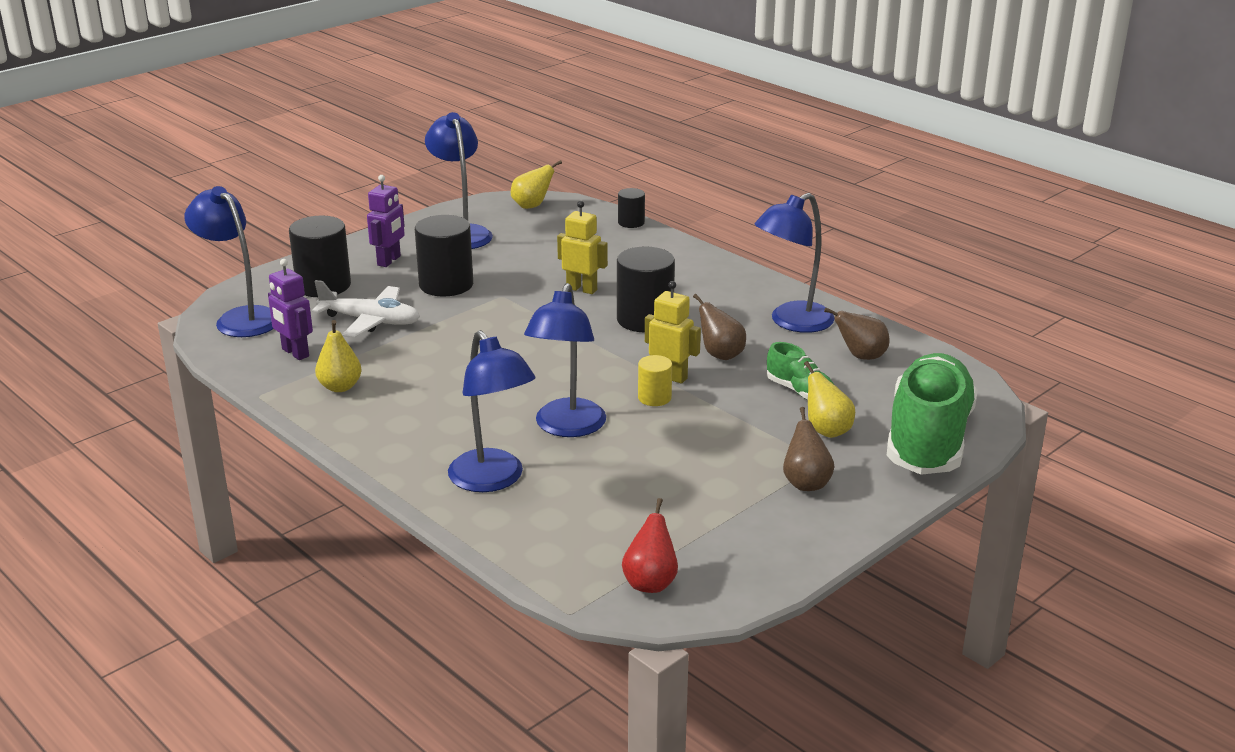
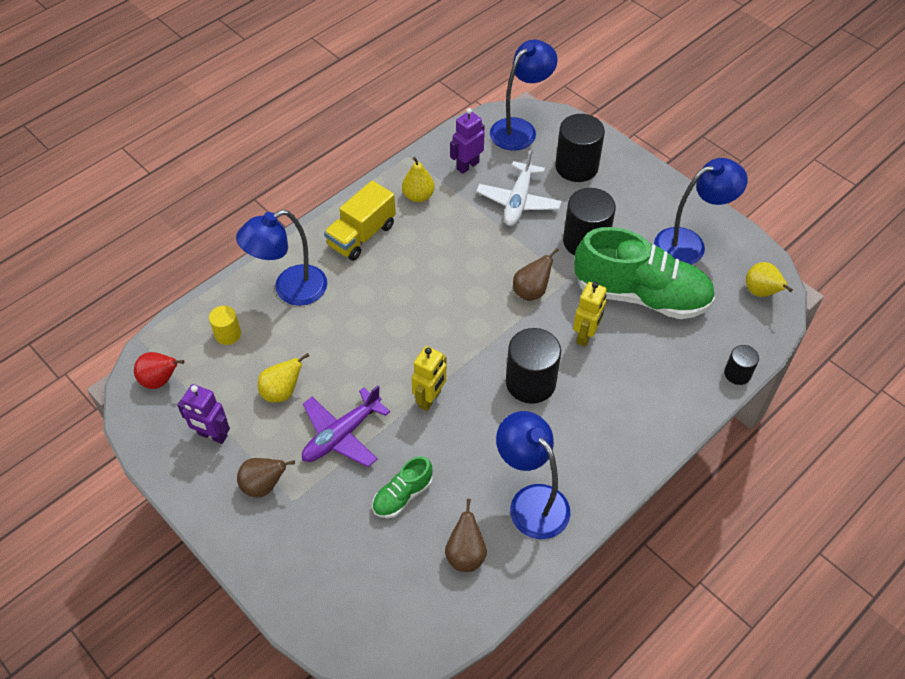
camera: 90 degrees right, 25 degrees up
purple robot [367,175,405,267] -> purple robot moved to [177,384,230,444]
blue lamp [524,283,606,437] -> none
yellow cylinder [638,355,672,406] -> yellow cylinder moved to [209,306,241,345]
brown pear [693,294,746,360] -> brown pear moved to [513,248,559,301]
yellow pear [804,361,855,438] -> yellow pear moved to [258,353,309,403]
green shoe [886,353,978,475] -> green shoe moved to [574,227,715,319]
none -> purple plane [302,385,390,467]
none -> yellow truck [324,181,396,261]

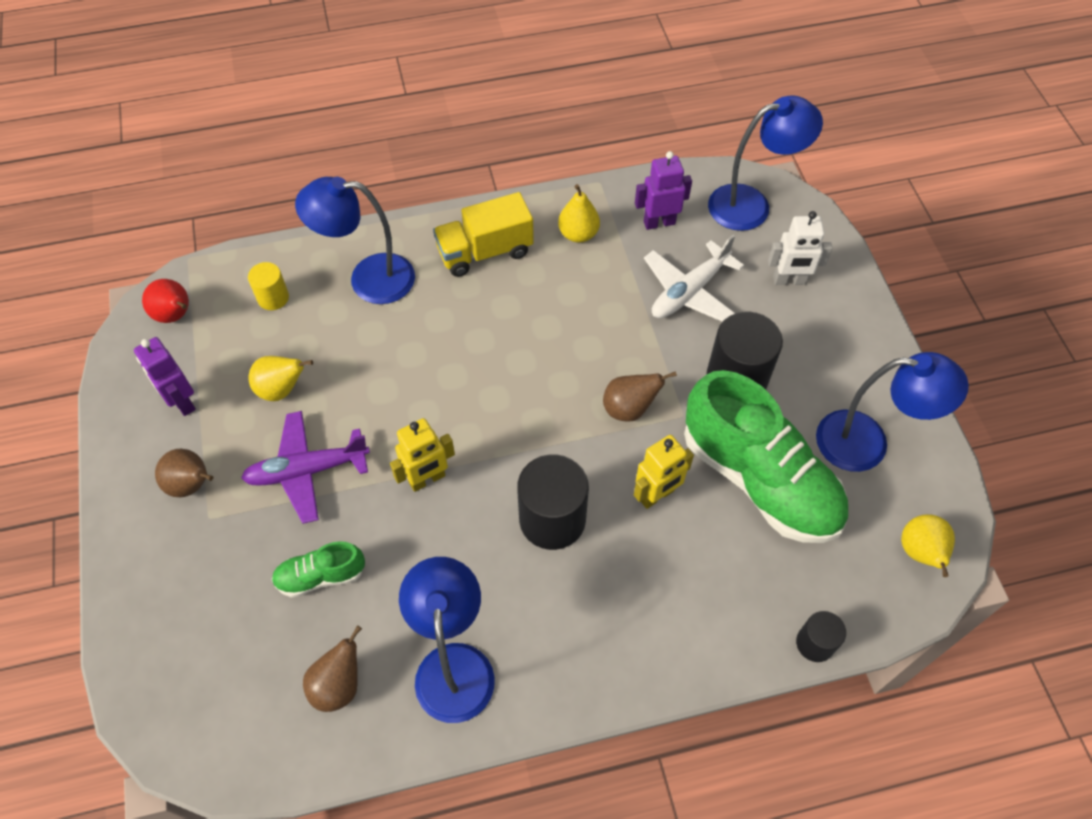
camera: 30 degrees right, 5 degrees up
black cylinder [555,114,605,182] -> white robot [768,211,832,285]

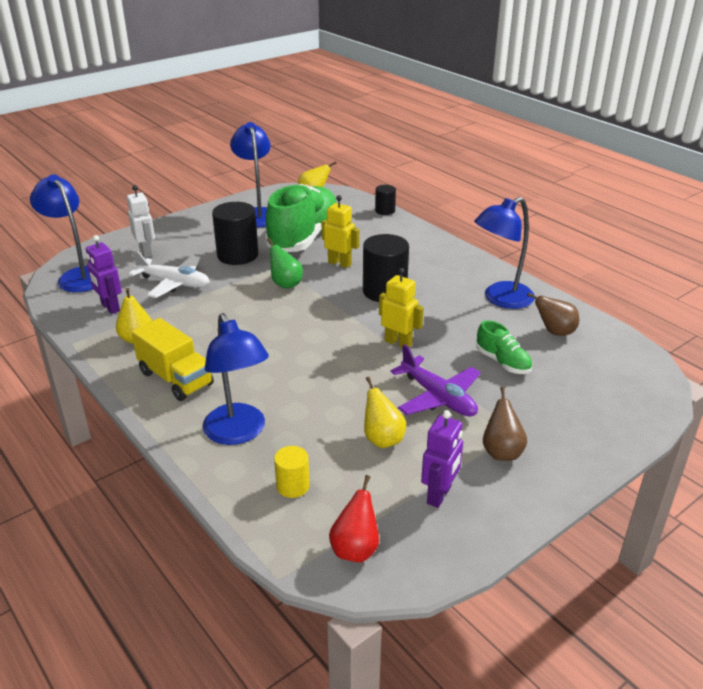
camera: 115 degrees left, 25 degrees down
brown pear [603,371,677,422] -> green pear [267,238,303,289]

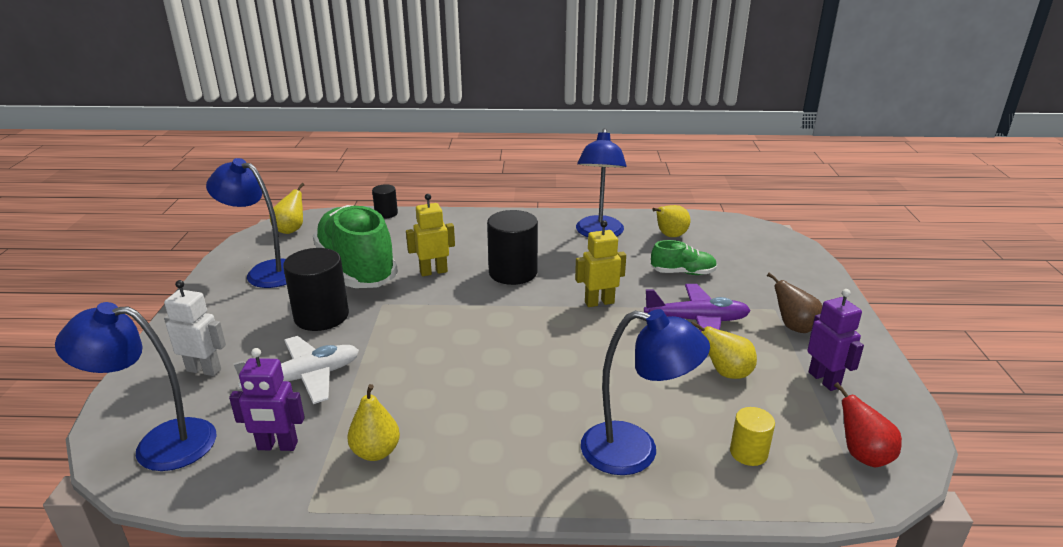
camera: 50 degrees left, 5 degrees down
yellow truck [131,318,214,401] -> none
green pear [267,238,303,289] -> none
brown pear [527,292,579,336] -> yellow pear [652,205,690,237]

